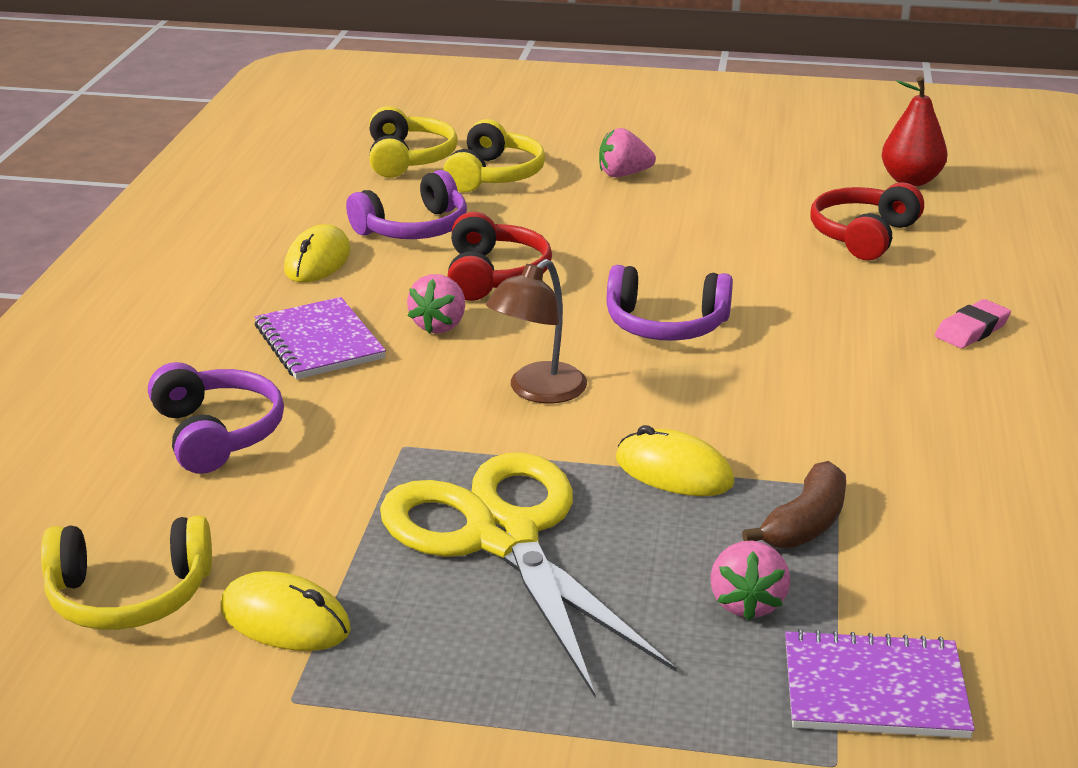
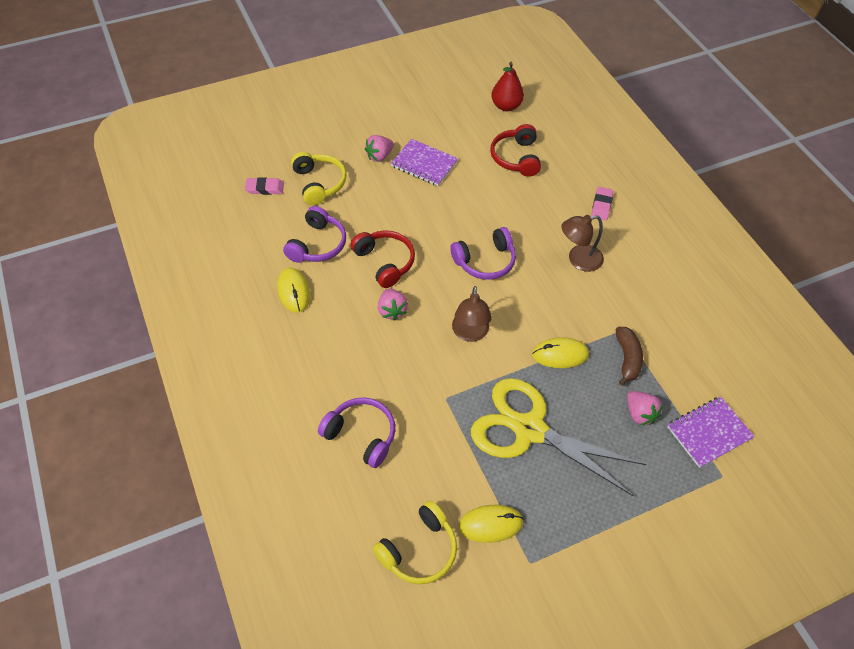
camera: 35 degrees left, 25 degrees up
purple notebook [255,297,386,379] -> purple notebook moved to [391,139,458,186]
yellow headphones [369,106,458,178] -> pink eraser [245,177,284,195]
none -> brown lamp [561,215,604,272]

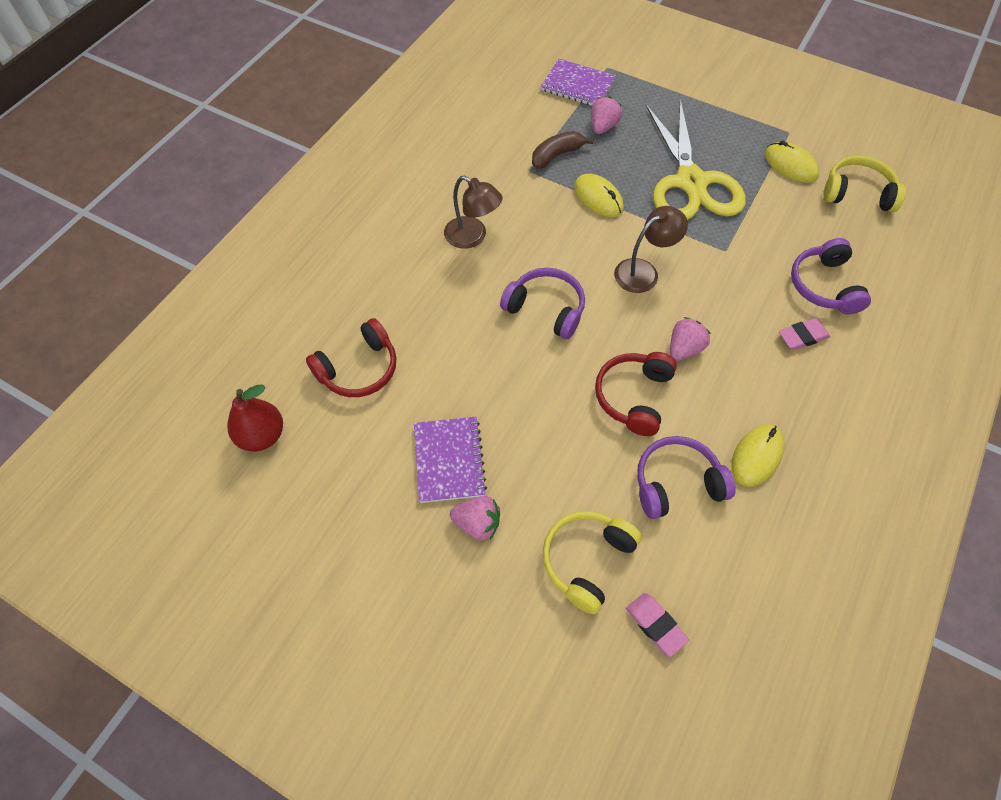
camera: 125 degrees left, 5 degrees up
pink eraser [591,187,613,220] -> pink eraser moved to [779,318,830,350]

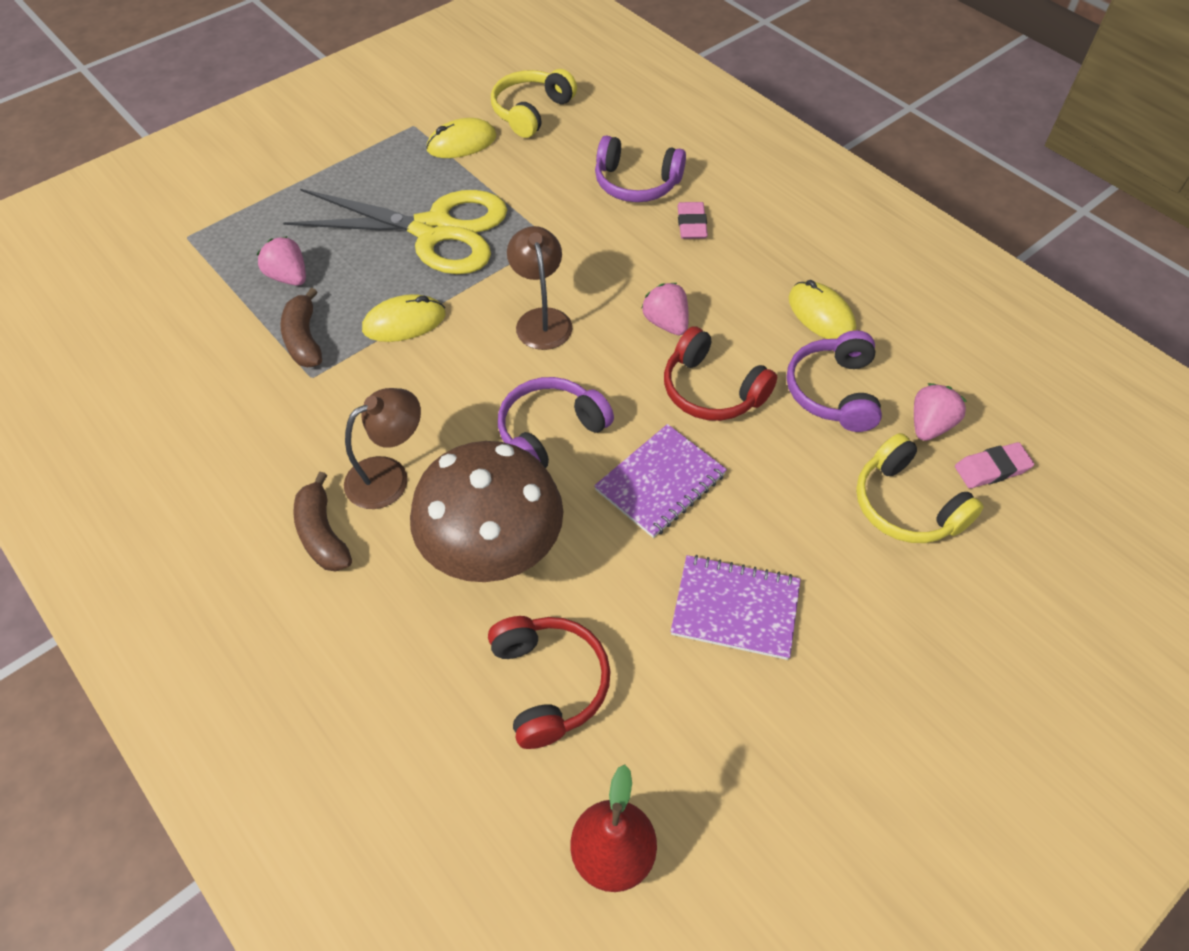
camera: 70 degrees left, 5 degrees down
pink strawberry [450,496,500,540] -> pink strawberry moved to [914,383,967,441]
purple notebook [541,59,616,106] -> purple notebook moved to [594,424,727,538]
none -> brown banana [293,472,352,572]
none -> brown mushroom [410,441,563,582]

